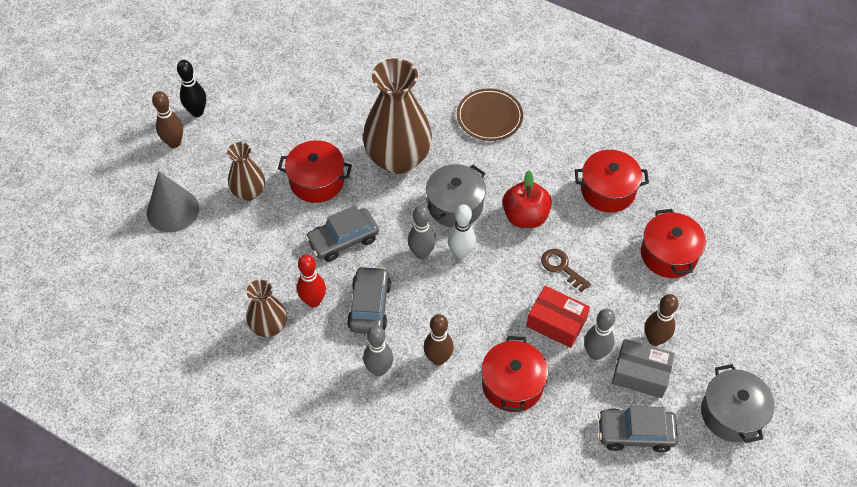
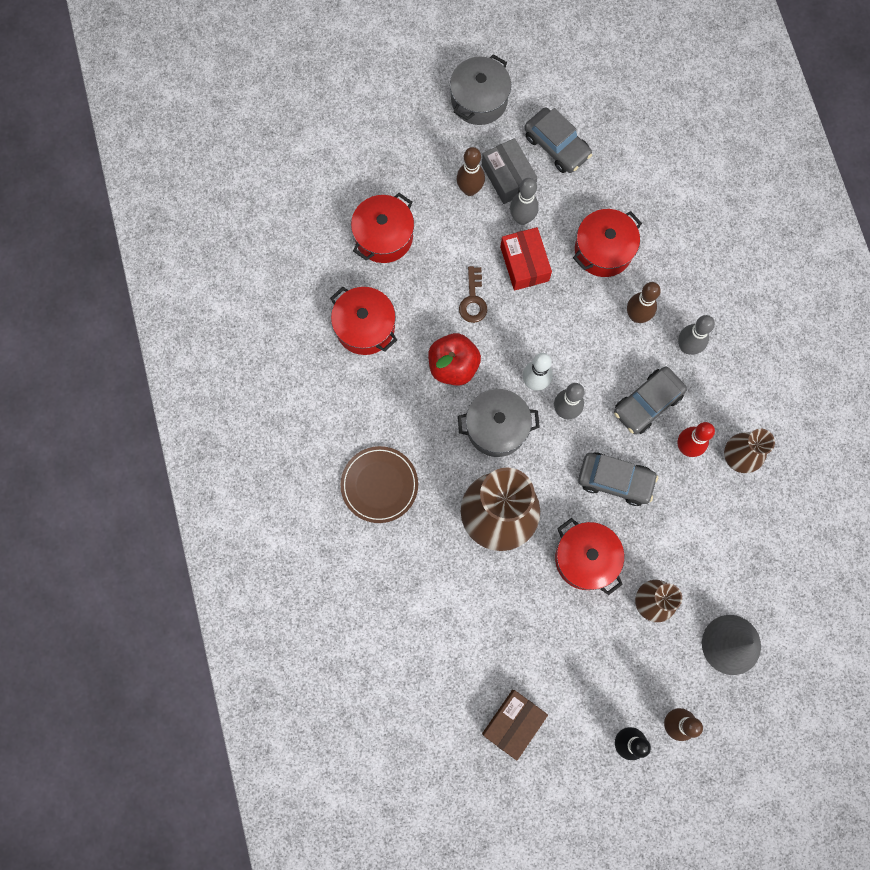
camera: 135 degrees left, 20 degrees up
none -> brown box [482,690,548,761]

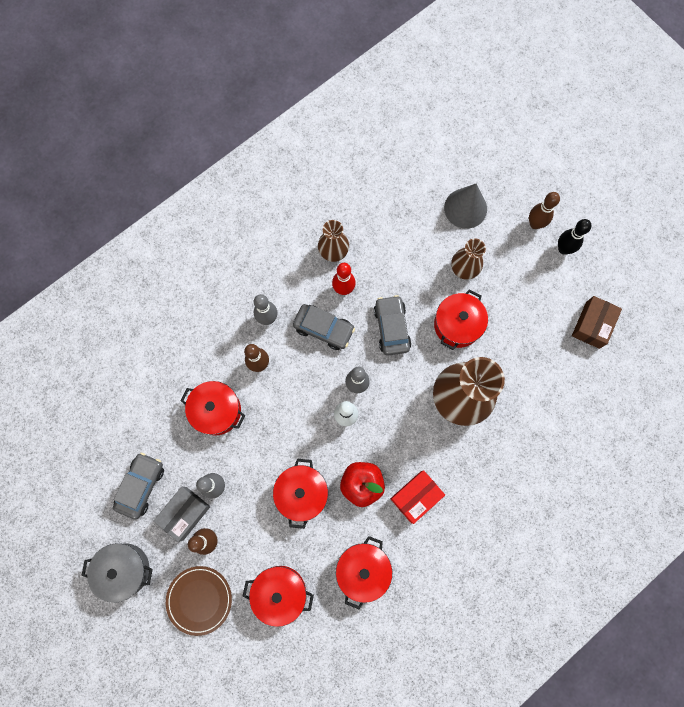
camera: 115 degrees left, 0 degrees up
brown plate [340,446,418,523] -> brown plate moved to [166,566,232,636]
grey pot [458,389,540,457] -> none
brown key [459,266,487,323] -> red pot [273,459,328,529]
brown box [482,690,548,761] -> brown box turned 75 degrees counterclockwise [572,296,622,349]
red box [500,227,552,291] -> red box moved to [390,470,445,524]

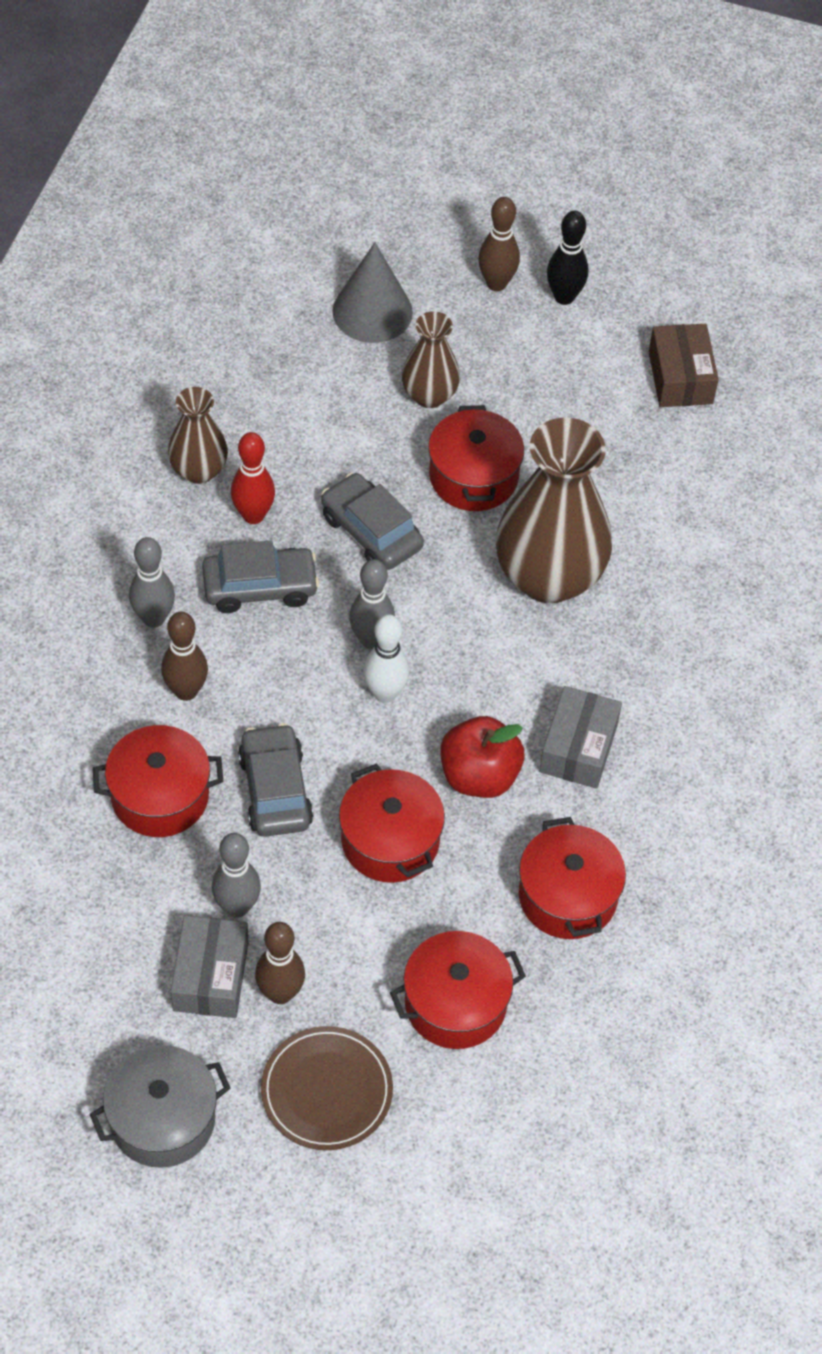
camera: 35 degrees left, 20 degrees down
grey car [113,453,164,519] -> grey car moved to [238,723,313,837]
red box [390,470,445,524] -> grey box [539,686,622,789]

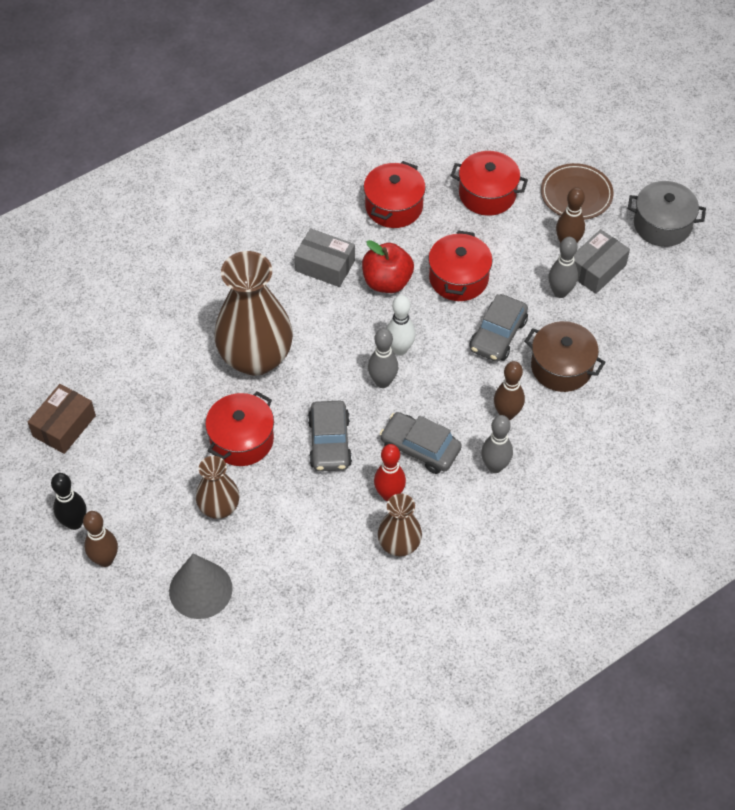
camera: 140 degrees left, 0 degrees up
red pot [93,725,223,837] -> brown pot [524,321,606,392]
grey box [539,686,622,789] -> grey box turned 60 degrees clockwise [294,228,355,287]

